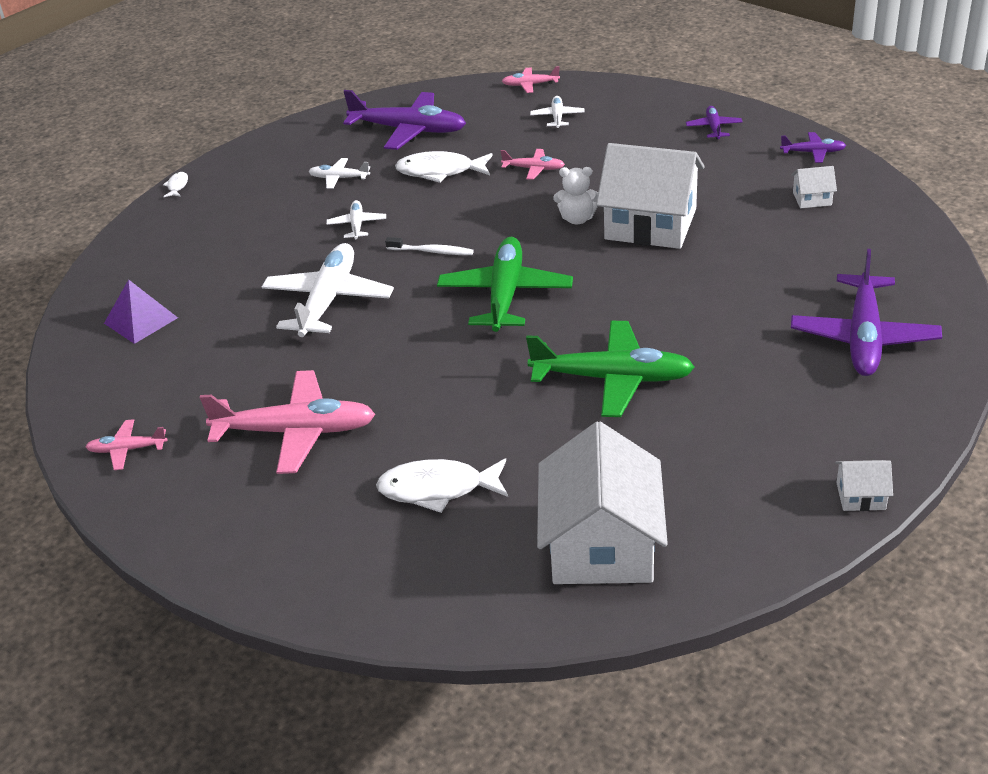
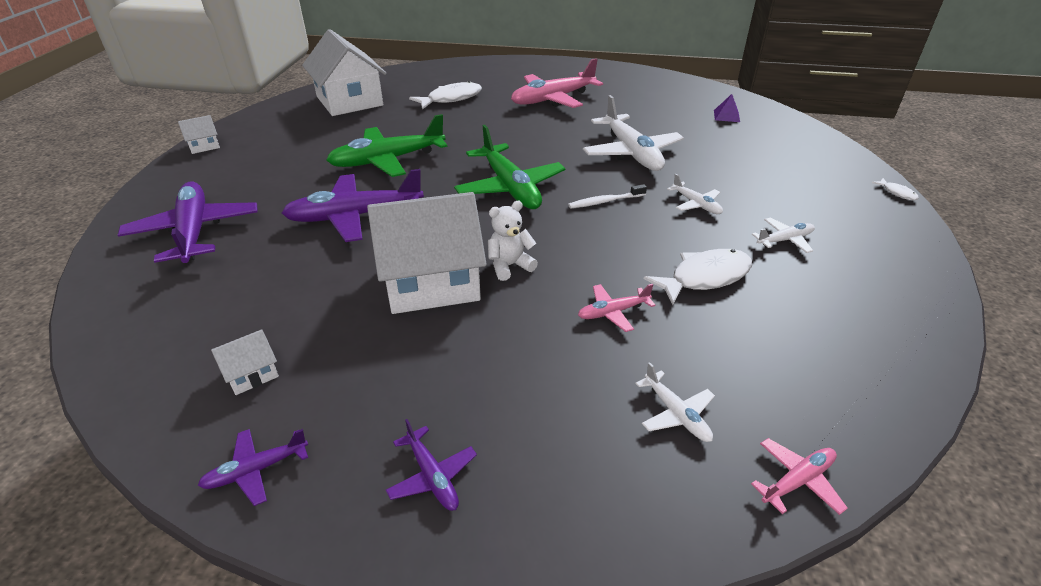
camera: 145 degrees right, 0 degrees up
pink plane [86,419,167,470] -> none
purple pyramid [104,279,178,344] -> purple pyramid [714,94,740,122], size x0.65
purple plane [343,90,466,150] -> purple plane moved to [282,169,424,242]

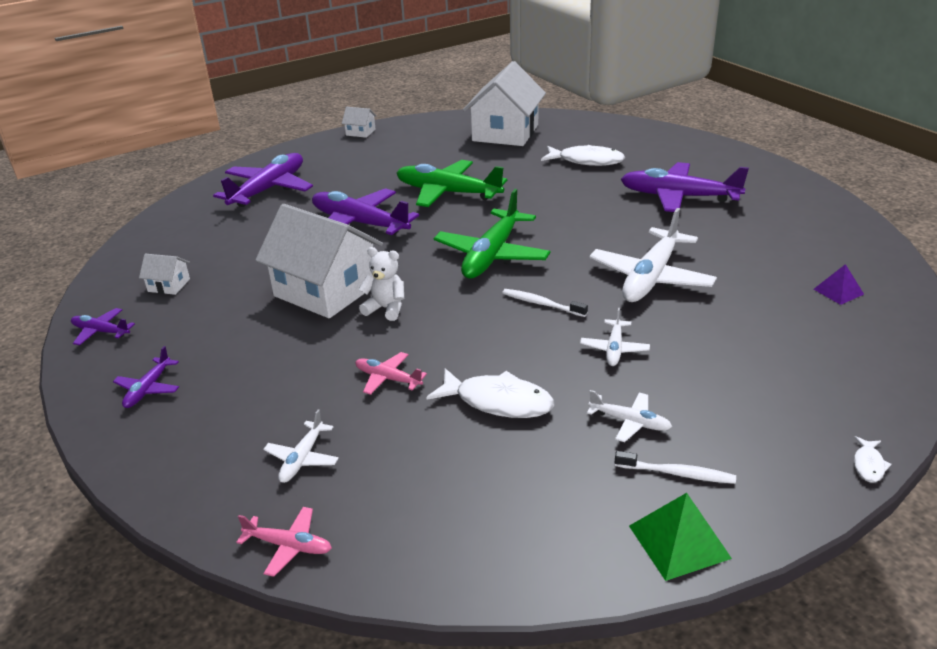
camera: 50 degrees right, 5 degrees down
pink plane [511,58,603,108] -> purple plane [621,162,749,212]
none -> white toothbrush [615,451,736,484]
none -> green pyramid [629,493,732,581]

